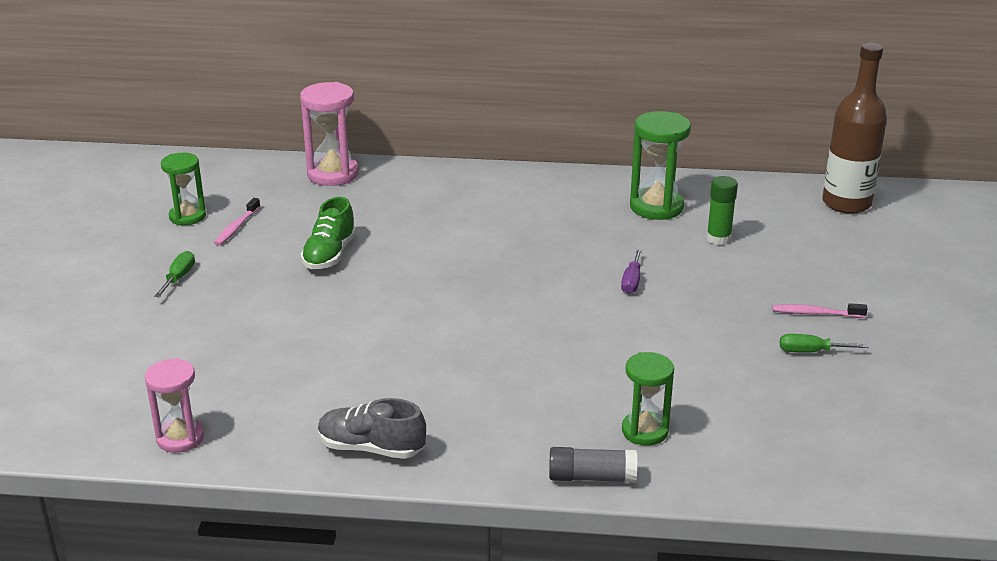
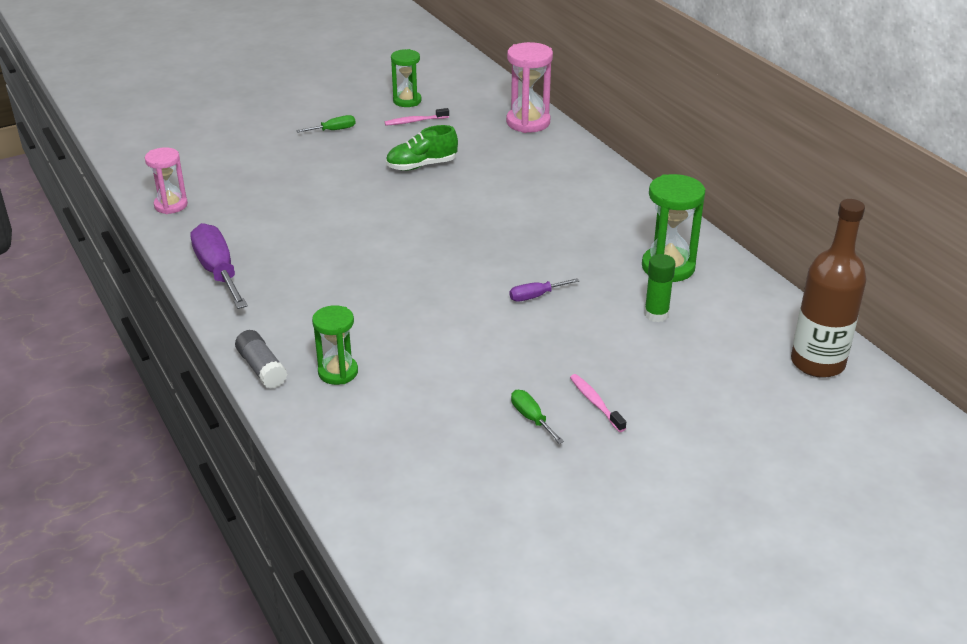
camera: 55 degrees right, 5 degrees up
grey shoe [318,398,426,459] -> purple screwdriver [190,223,248,309]

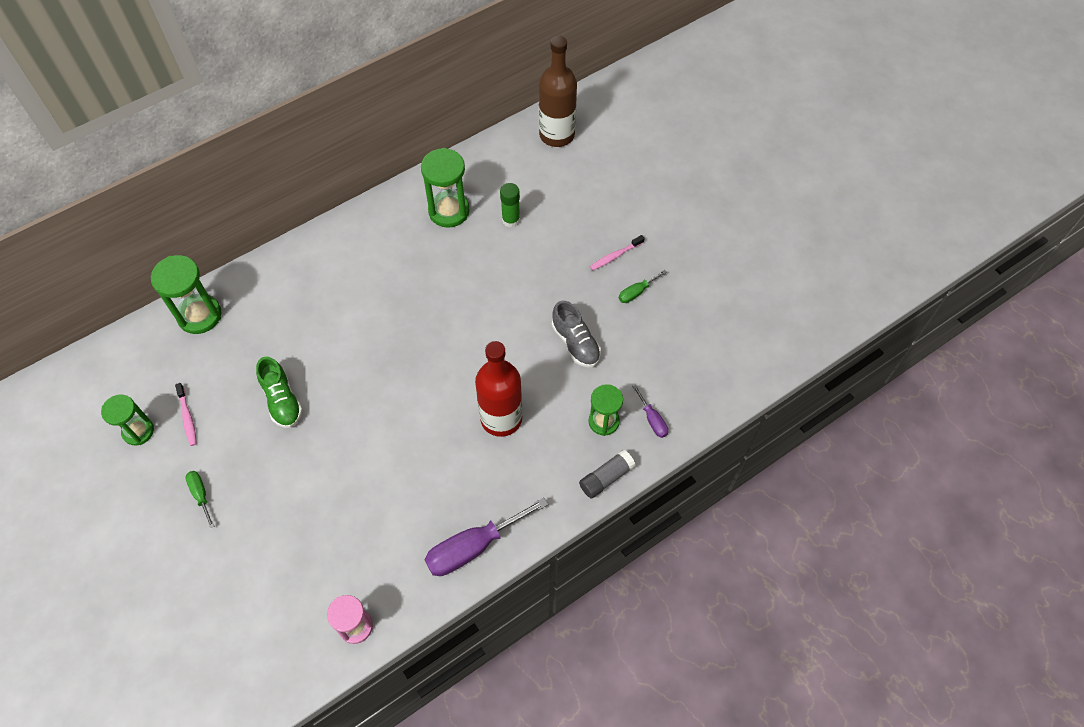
camera: 95 degrees left, 25 degrees up
pink hourglass [506,42,553,133] -> green hourglass [151,255,222,334]
purple screwdriver [510,278,579,302] -> purple screwdriver moved to [632,385,668,438]
none -> red bottle [475,341,523,437]
none -> grey shoe [552,300,601,367]

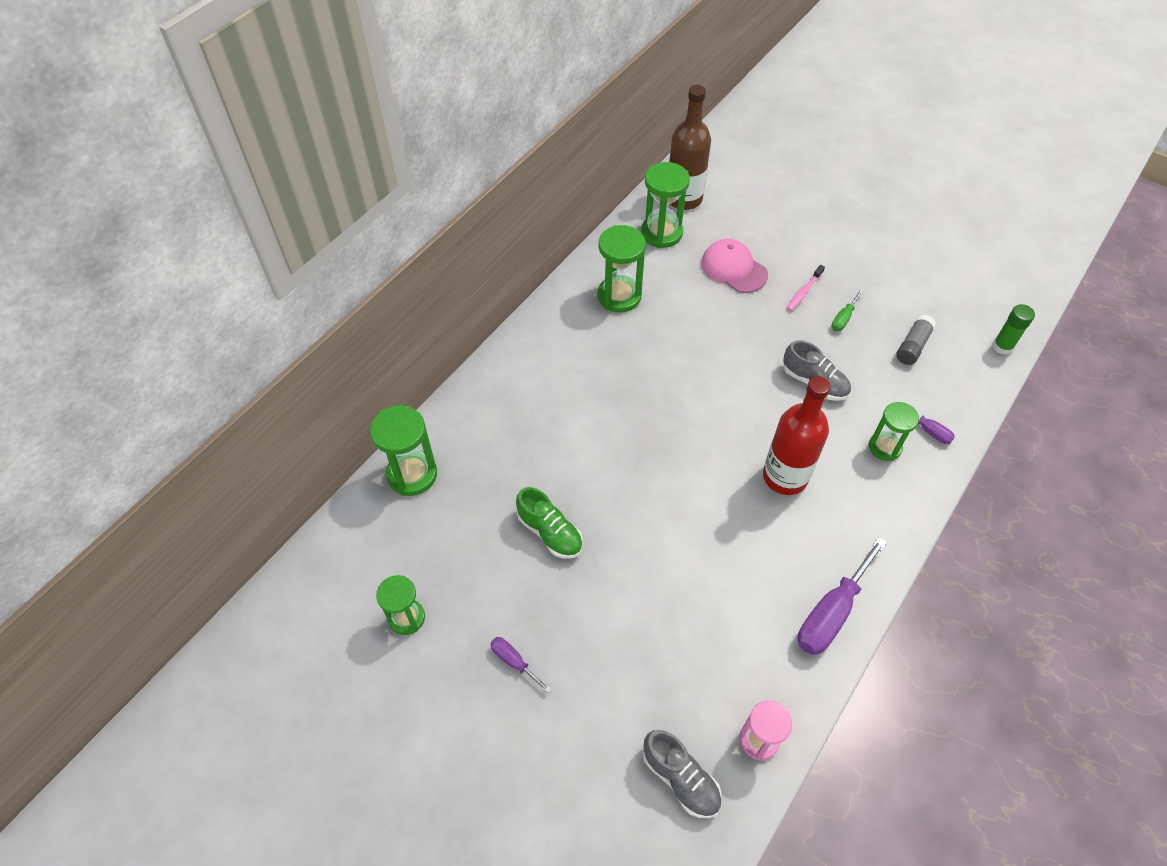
camera: 20 degrees left, 5 degrees down
pink toothbrush [175,383,197,446] -> none
green screwdriver [185,471,214,528] -> purple screwdriver [490,637,551,693]
green glue stick [500,183,520,228] -> green glue stick moved to [992,304,1035,355]
grey glue stick [579,450,636,498] -> grey glue stick moved to [896,315,936,365]
none -> green hourglass [641,162,690,248]
none -> grey shoe [643,730,722,818]
none -> pink cap [701,239,768,293]

